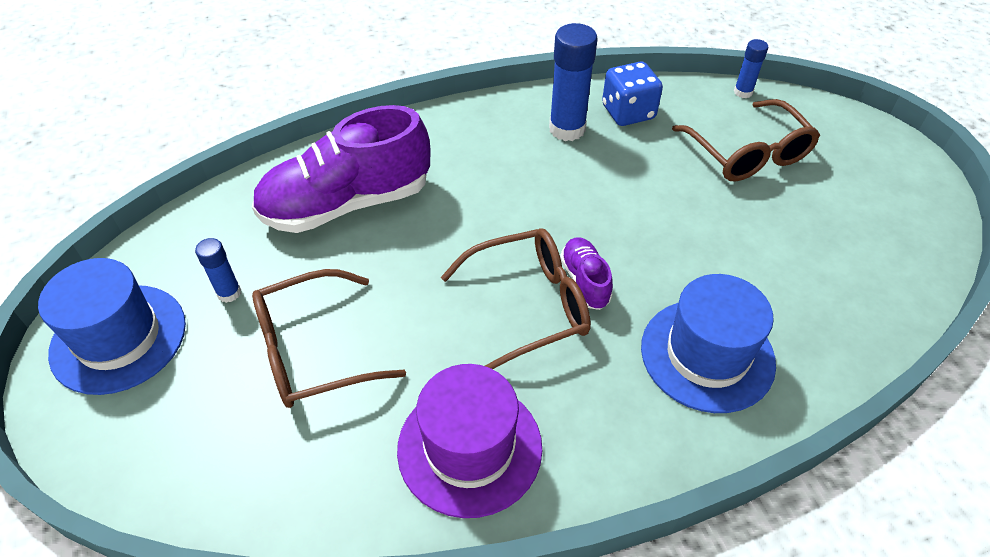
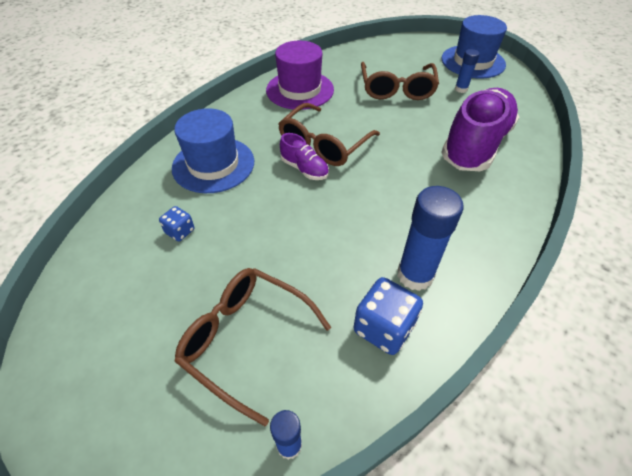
camera: 145 degrees right, 0 degrees up
brown glasses [252,269,406,408] -> brown glasses turned 150 degrees clockwise [361,62,439,100]
none -> blue dice [159,206,195,242]

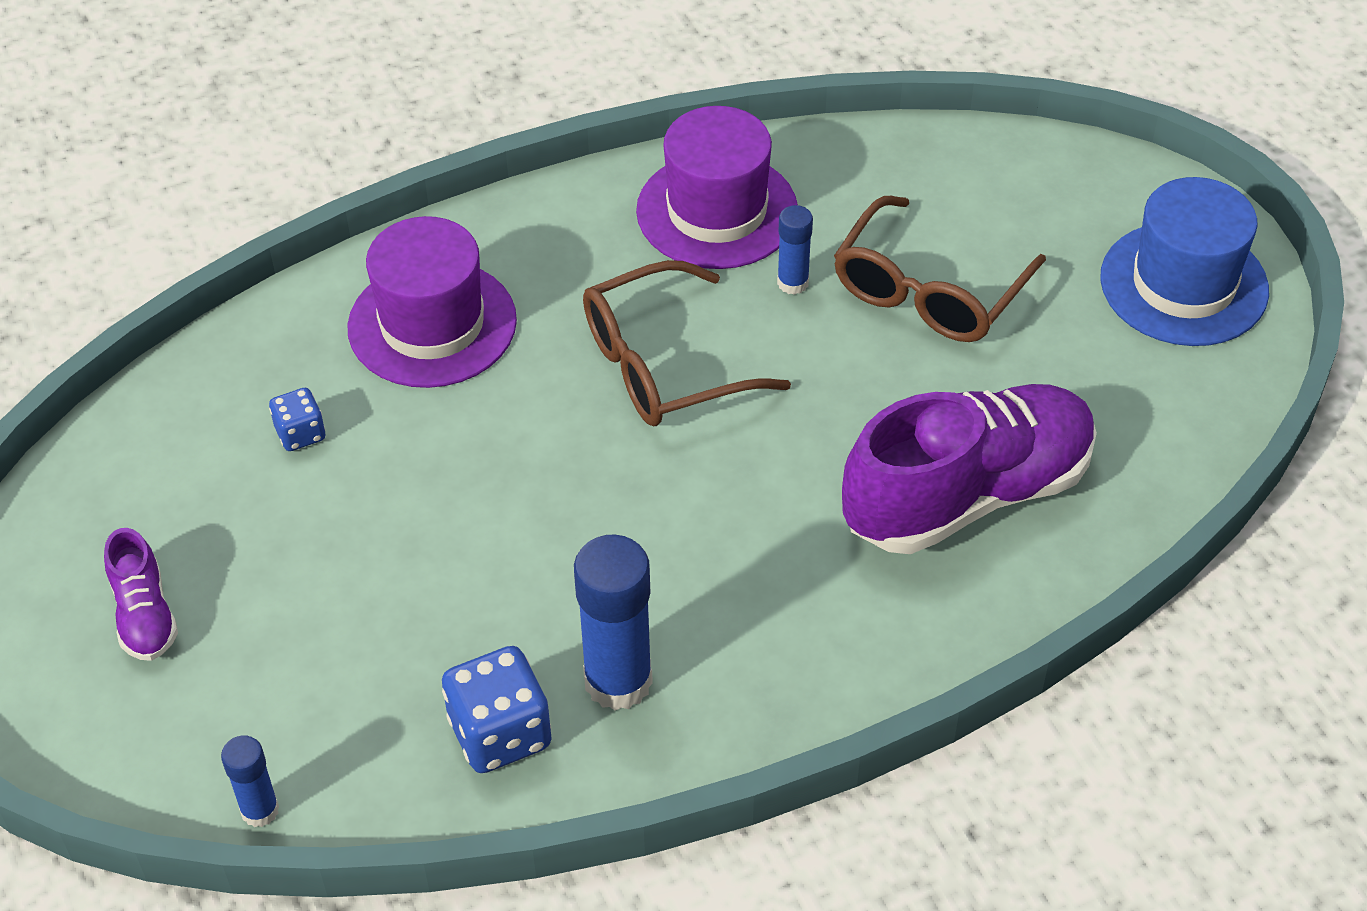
camera: 30 degrees right, 0 degrees up
blue hat [172,108,254,193] -> purple hat [347,216,517,388]
brown glasses [174,268,331,426] -> none
purple shoe [280,133,329,180] -> purple shoe moved to [104,528,178,661]
blue glue stick [455,49,480,93] -> blue glue stick moved to [777,205,813,295]

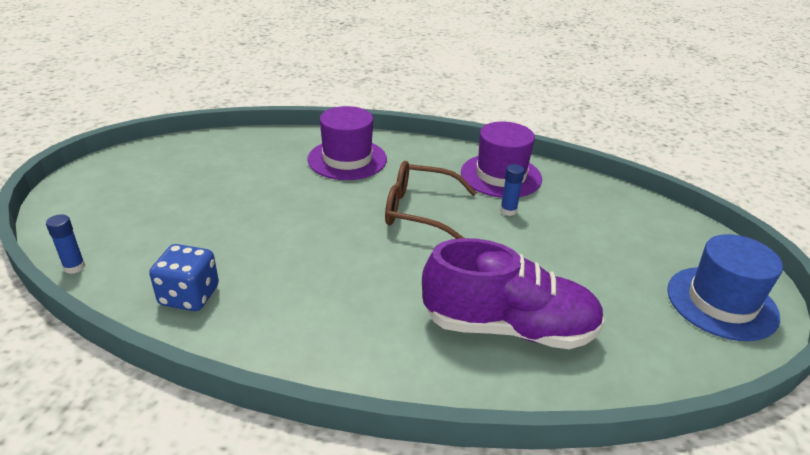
camera: 35 degrees right, 15 degrees down
purple shoe [104,528,178,661] -> none
blue dice [269,388,325,451] -> none
blue glue stick [574,534,653,711] -> none
brown glasses [834,196,1046,342] -> none

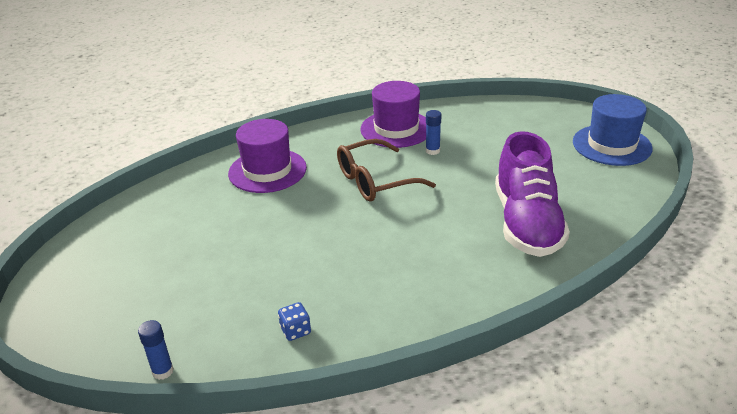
camera: 35 degrees left, 0 degrees up
blue dice [149,244,219,311] -> blue dice [278,302,311,341], size x0.56
purple shoe [422,238,605,349] -> purple shoe turned 120 degrees clockwise [495,131,570,257]

